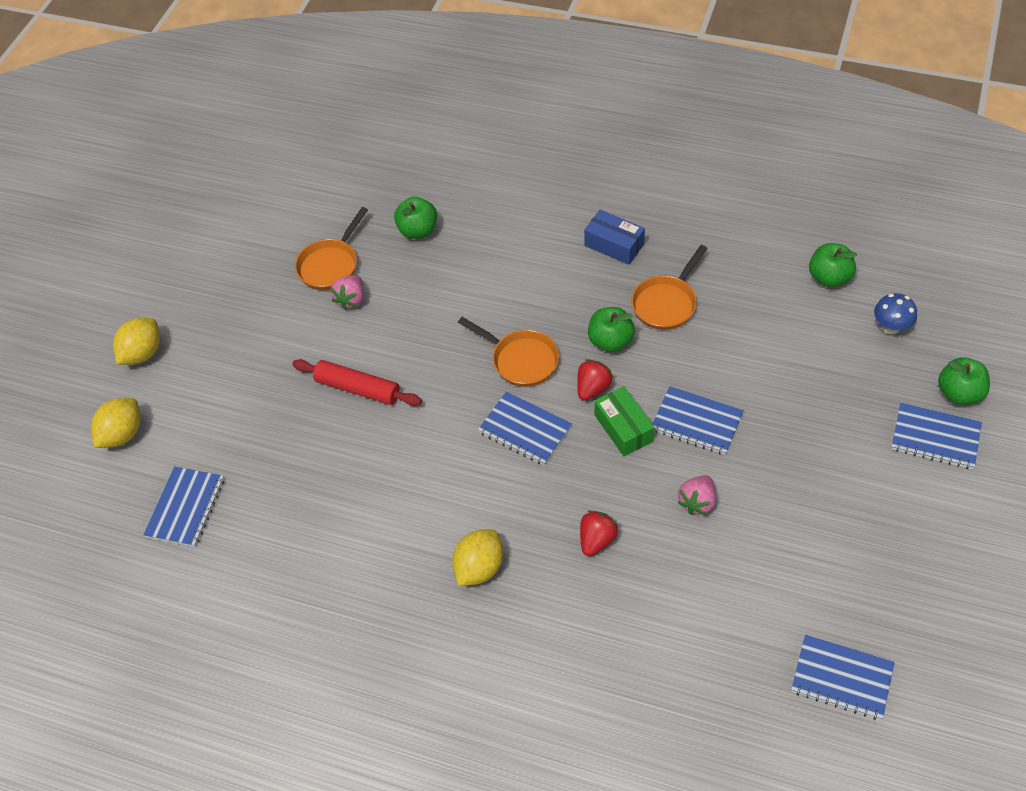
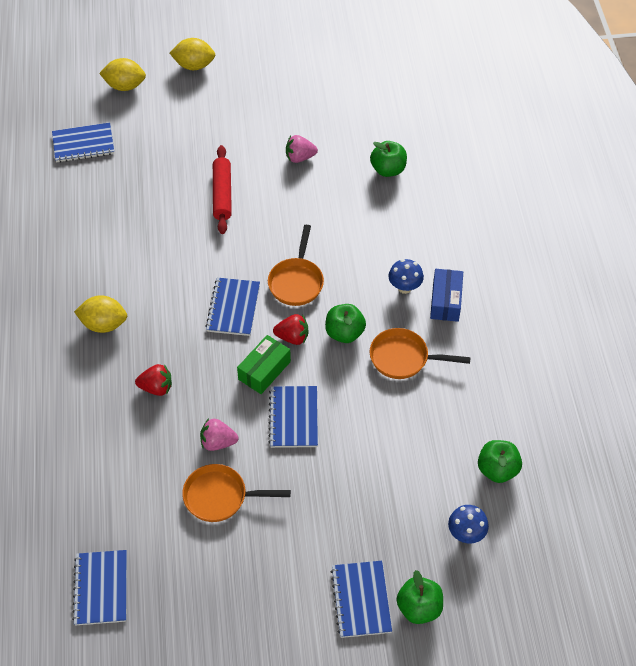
camera: 60 degrees right, 0 degrees up
orange pan [295,207,368,290] -> orange pan moved to [182,464,291,522]
none -> blue mushroom [388,259,424,294]

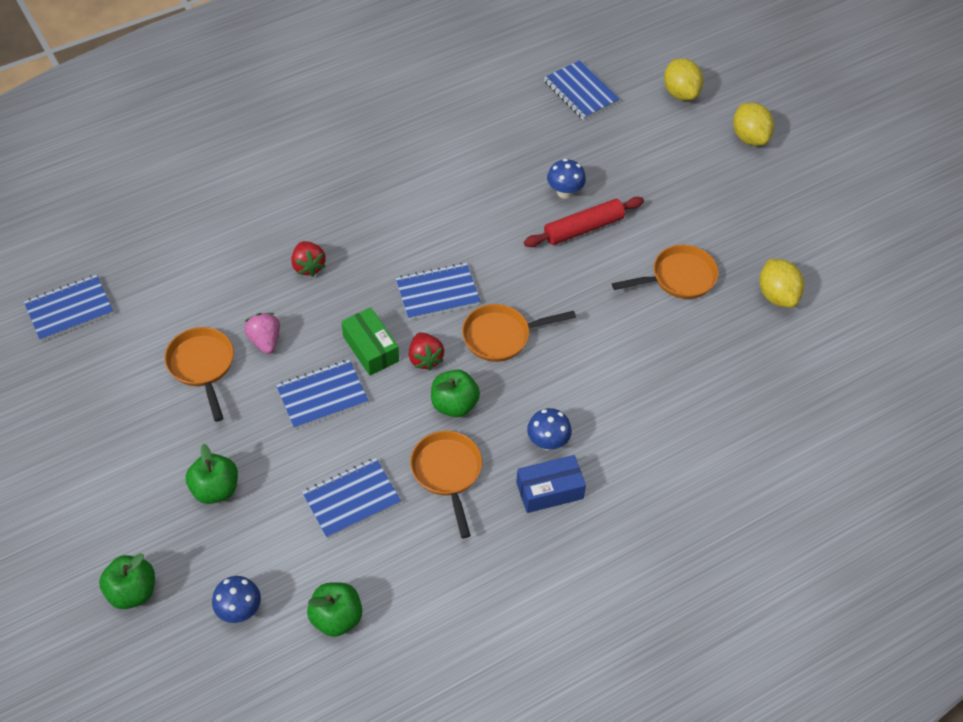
camera: 65 degrees right, 0 degrees up
yellow lemon [74,295,127,333] -> yellow lemon moved to [759,259,804,308]
green box [237,335,291,394] -> green box turned 45 degrees clockwise [341,308,399,376]
pink strawberry [286,135,318,163] -> orange pan [612,245,718,299]
blue notebook [331,561,392,638] -> blue notebook moved to [302,458,401,539]
green apple [370,141,407,177] -> green apple moved to [186,444,238,504]
none -> blue mushroom [547,159,586,199]

